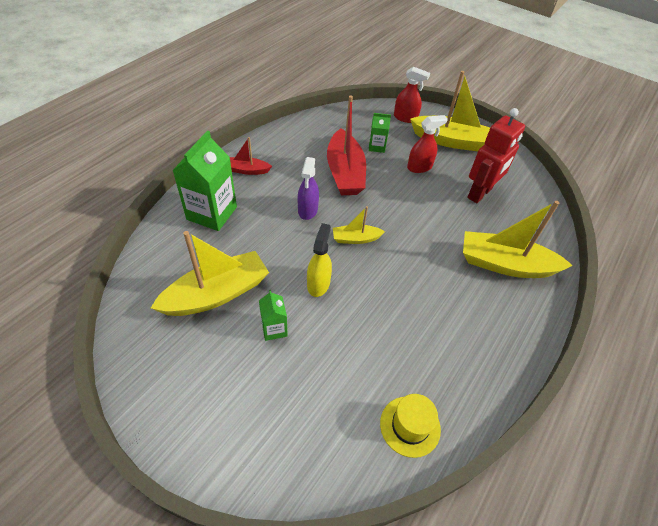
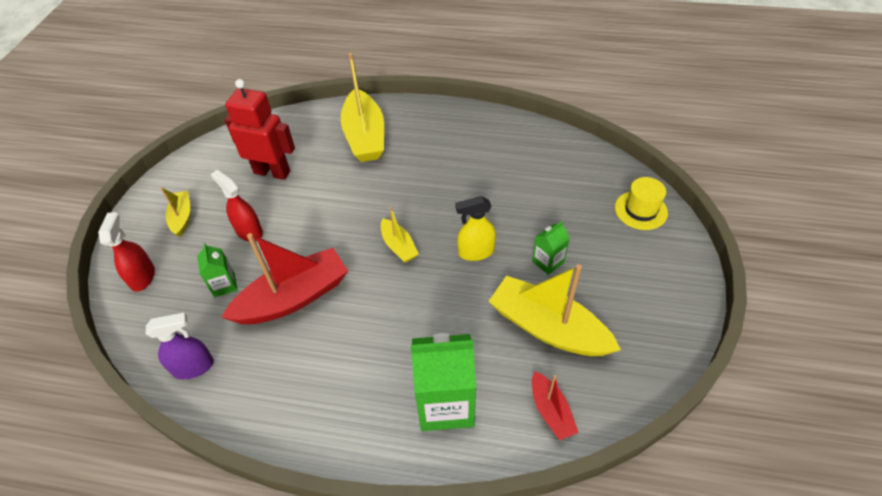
camera: 110 degrees left, 0 degrees up
red boat [230,137,272,175] -> red boat moved to [532,371,579,440]
purple spray bottle [298,157,319,220] -> purple spray bottle moved to [146,312,214,379]
yellow hat [380,394,441,458] -> yellow hat moved to [615,177,668,230]
yellow boat [410,71,490,151] -> yellow boat [160,187,190,237], size x0.51

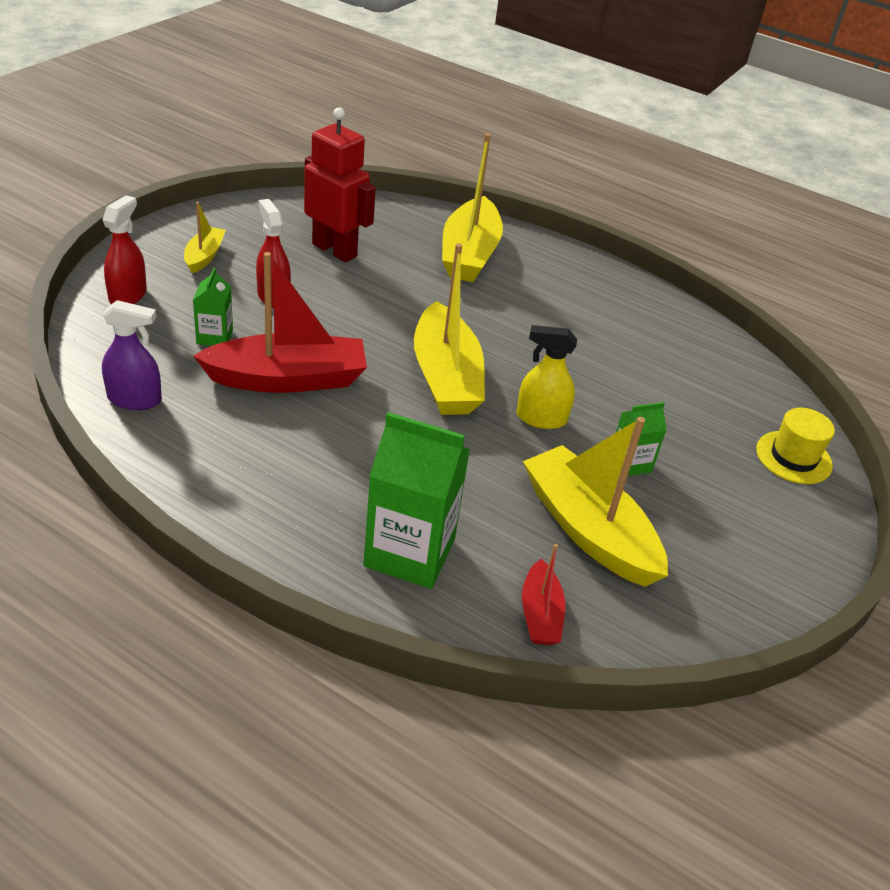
camera: 15 degrees right, 10 degrees down
yellow boat [381,207,419,263] -> yellow boat [414,243,485,415], size x1.97

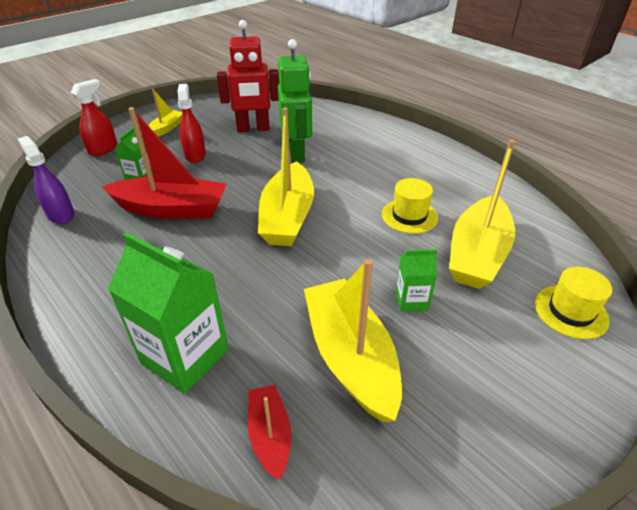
camera: 20 degrees right, 0 degrees up
purple spray bottle [102,300,162,410] -> purple spray bottle turned 150 degrees counterclockwise [18,136,75,224]
red robot [304,108,376,262] -> red robot turned 120 degrees clockwise [217,20,279,132]
yellow boat [442,133,503,282] -> yellow boat moved to [449,139,515,289]
yellow spray bottle [517,325,577,429] -> none
red boat [522,544,565,645] -> red boat turned 150 degrees clockwise [248,385,291,480]
none -> green robot [278,39,312,163]
none -> yellow hat [382,178,438,234]

